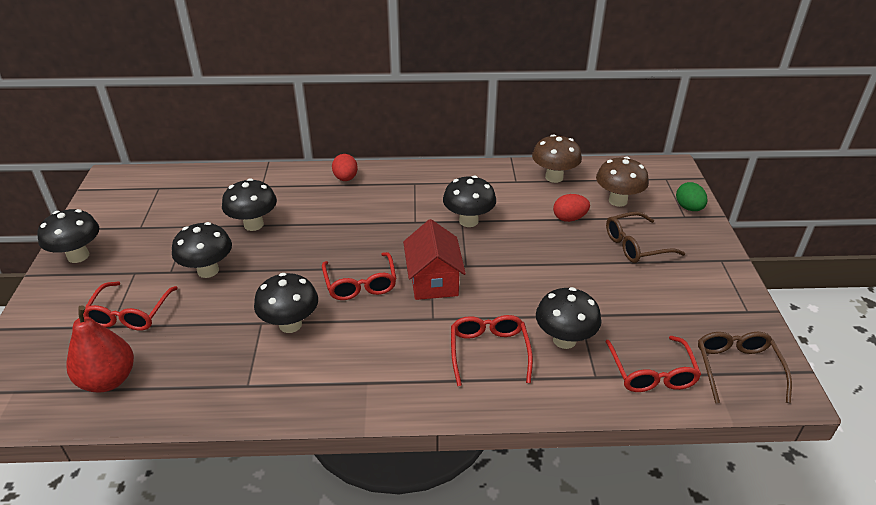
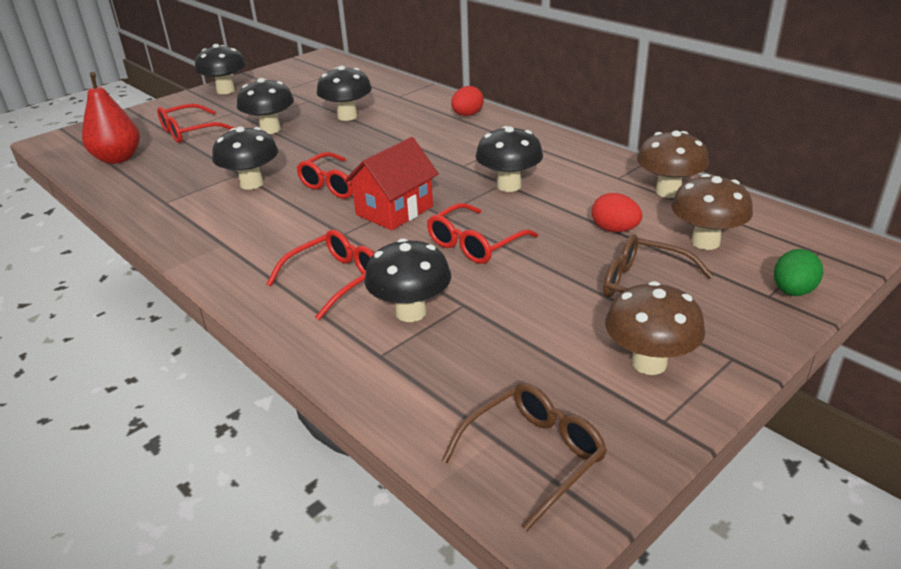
camera: 50 degrees right, 5 degrees down
red glasses [605,336,701,392] -> red glasses moved to [427,203,538,264]
none -> brown mushroom [605,281,705,375]

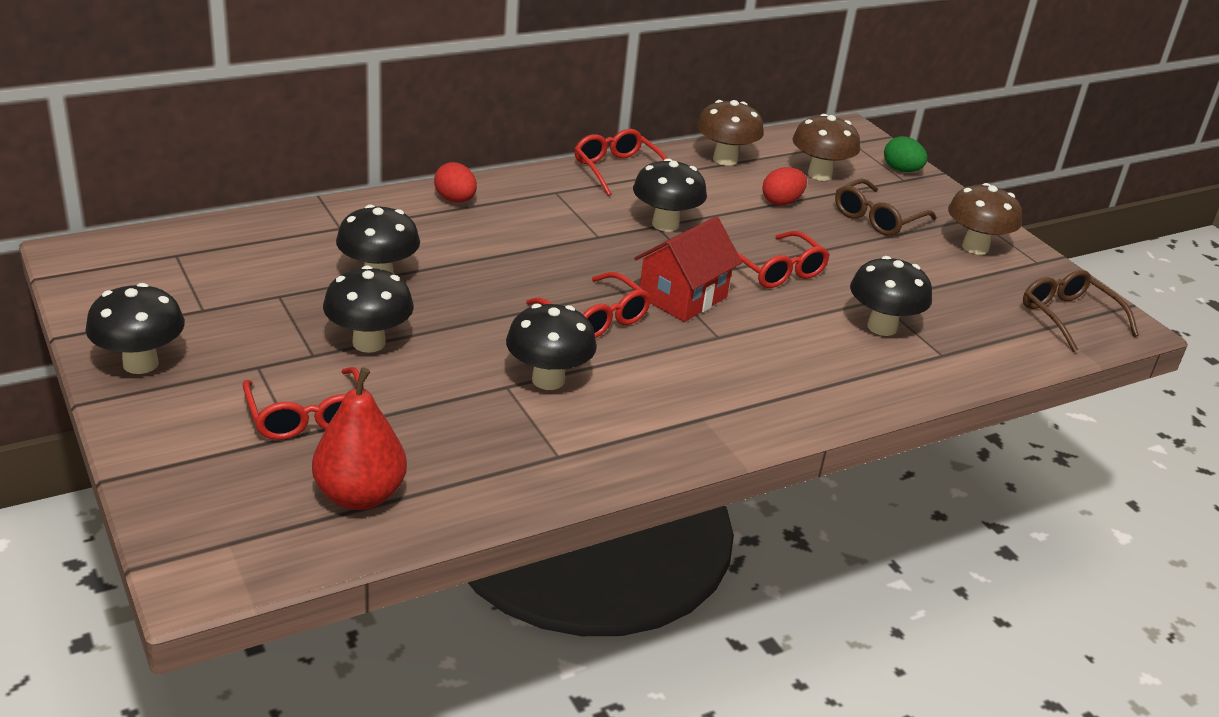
camera: 80 degrees left, 0 degrees up
red glasses [267,230,374,320] -> red glasses moved to [574,129,667,196]
red house [344,137,439,230] -> red house turned 75 degrees clockwise [634,216,742,322]

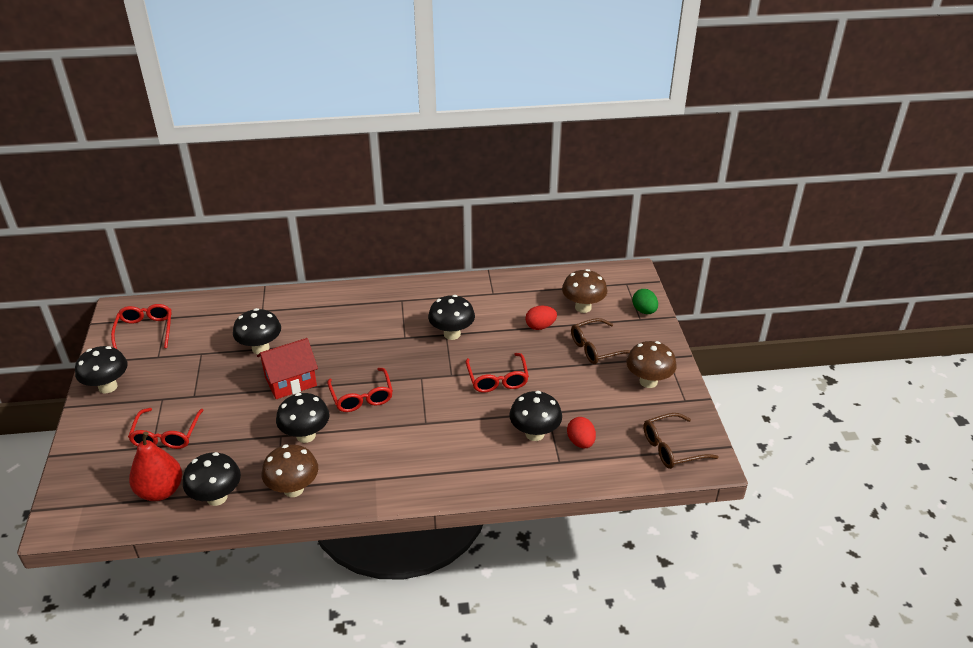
camera: 25 degrees right, 5 degrees up
black mushroom [323,265,414,353] -> black mushroom moved to [183,452,241,506]
red egg [434,162,477,203] -> red egg moved to [567,417,596,449]
red glasses [574,129,667,196] -> red glasses moved to [111,304,171,349]
red house [634,216,742,322] -> red house moved to [257,338,318,399]
brown mushroom [697,100,764,166] -> brown mushroom moved to [262,444,318,497]
brown glasses [1023,270,1139,352] -> brown glasses turned 105 degrees counterclockwise [643,413,719,469]

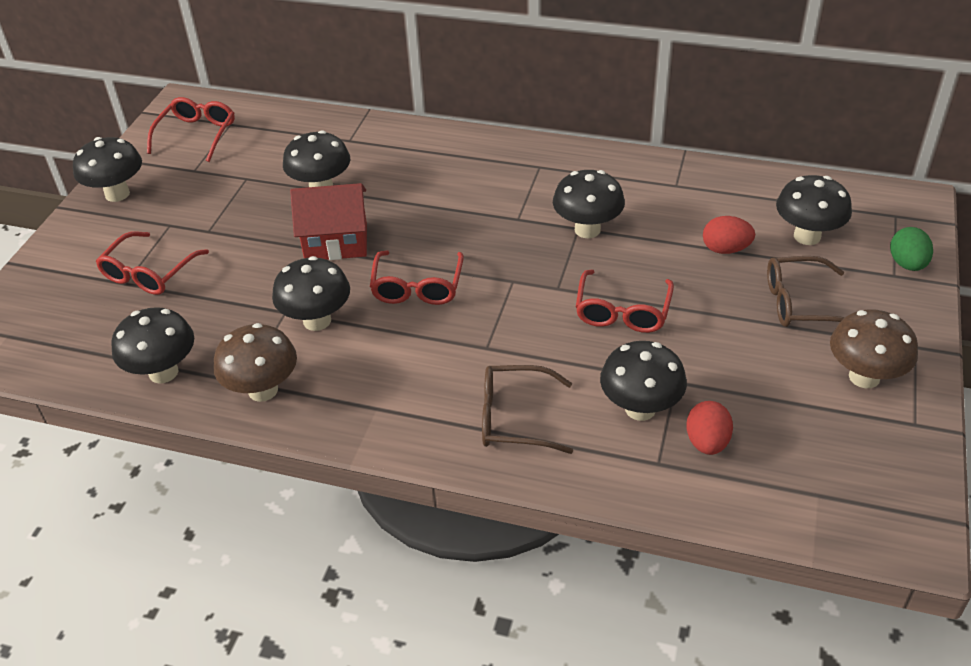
camera: 25 degrees right, 5 degrees up
red pear [129,431,182,501] -> none
brown mushroom [562,269,607,313] -> black mushroom [776,175,852,245]
brown glasses [643,413,719,469] -> brown glasses moved to [482,365,573,454]

